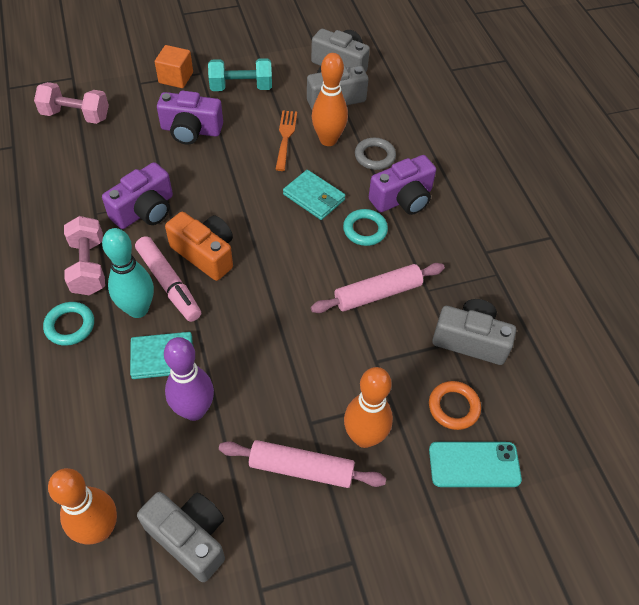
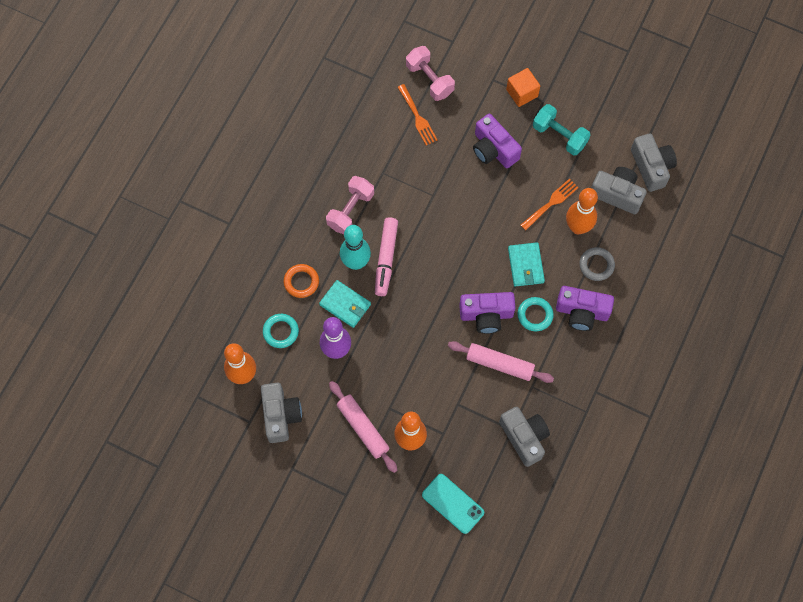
camera: 45 degrees right, 15 degrees up
turquoise ring [43,302,94,346] -> turquoise ring moved to [263,314,299,348]
purple camera [102,162,173,229] -> purple camera moved to [459,292,516,334]
orange camera [165,212,233,281] -> none
orange ring [429,381,481,430] -> orange ring moved to [284,264,319,298]
none -> orange fork [397,84,438,146]

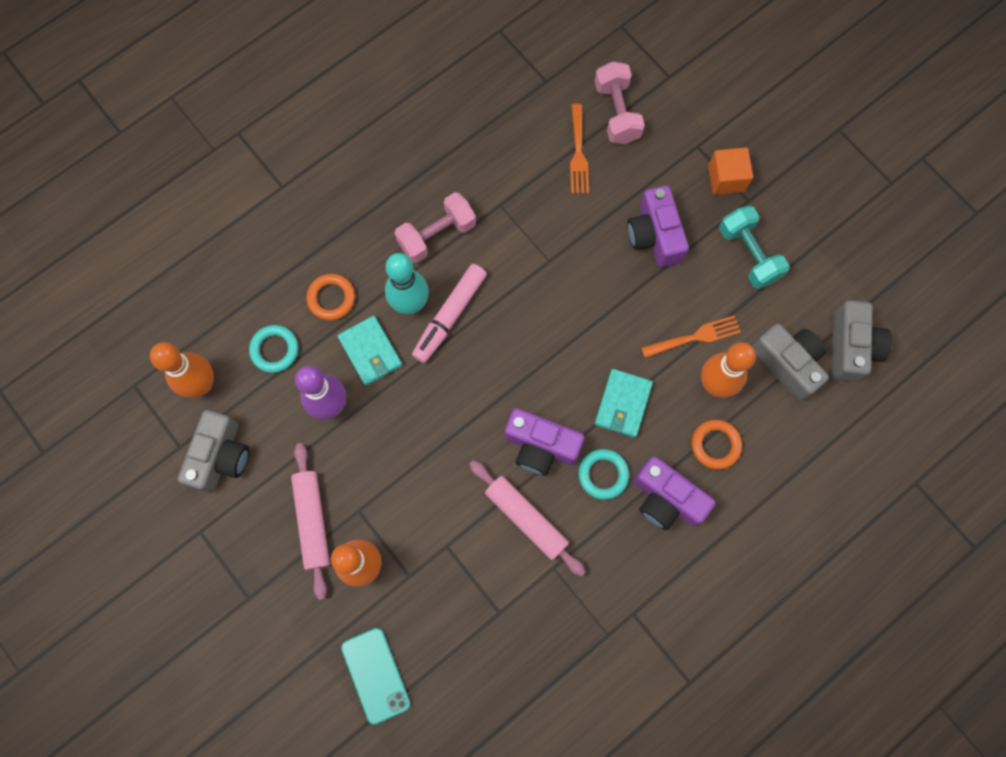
camera: 25 degrees right, 5 degrees up
grey camera [499,407,550,467] -> none
grey ring [579,247,615,281] -> orange ring [691,420,742,470]

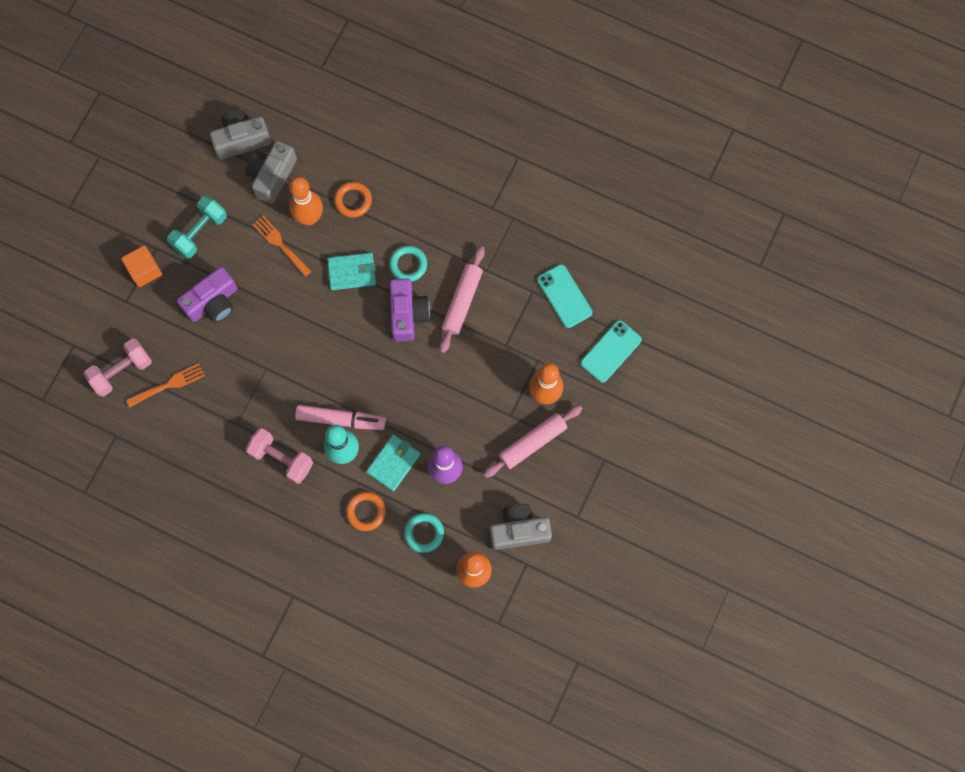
camera: 115 degrees left, 0 degrees up
purple camera [634,456,716,530] -> none
none -> turquoise phone [537,264,593,328]

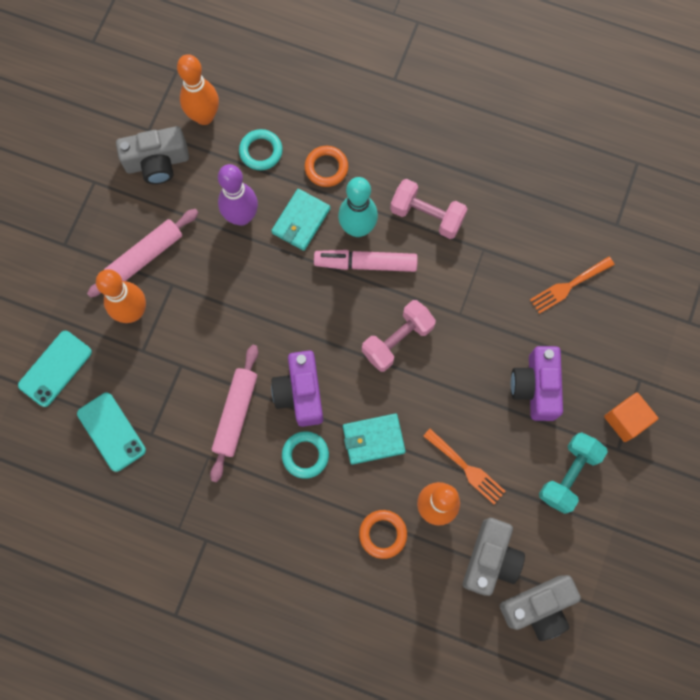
camera: 175 degrees right, 0 degrees up
pink dumbbell [83,338,152,397] -> pink dumbbell moved to [362,300,436,372]
purple camera [177,267,238,323] -> purple camera turned 45 degrees counterclockwise [511,346,563,421]

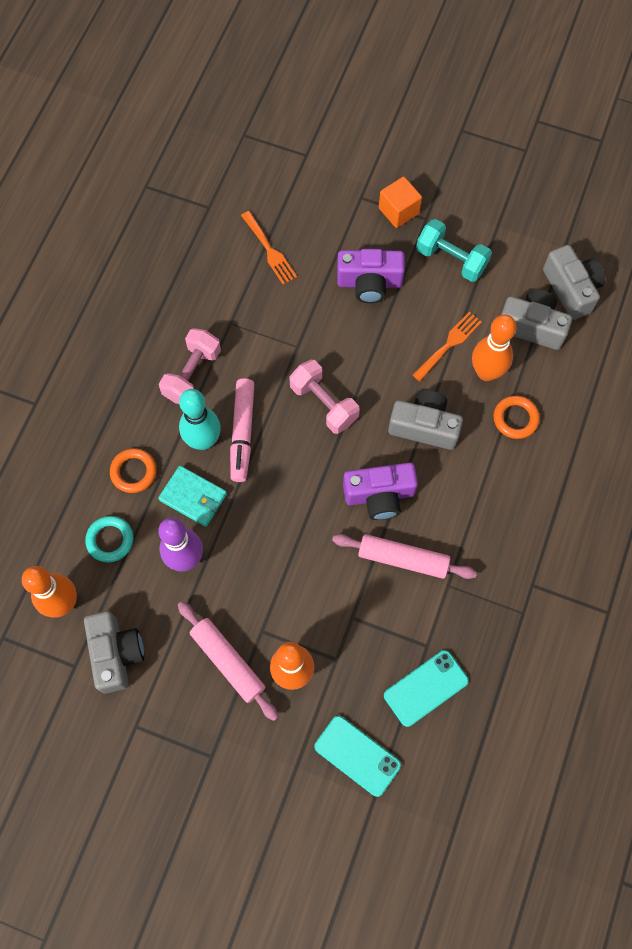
camera: 90 degrees left, 5 degrees down
turquoise ring [282,431,329,479] -> none
turquoise wallet [343,413,406,465] -> grey camera [388,390,463,450]

